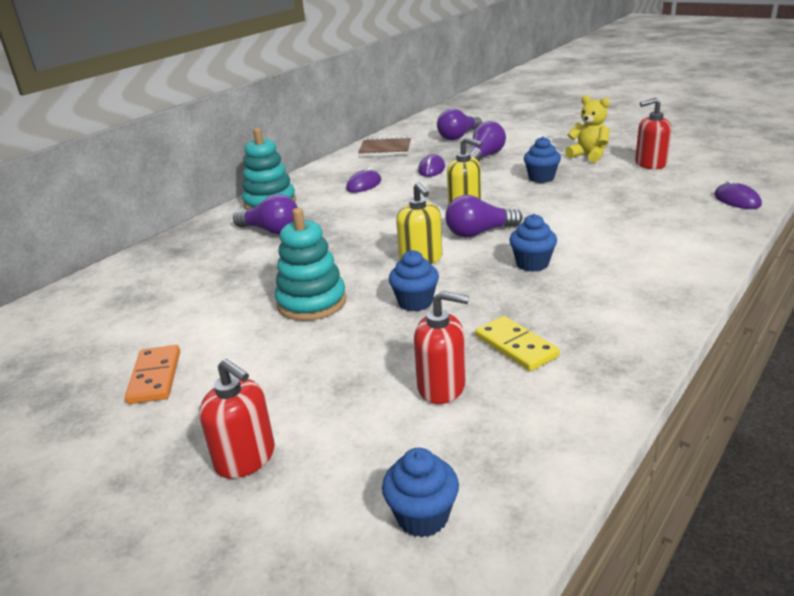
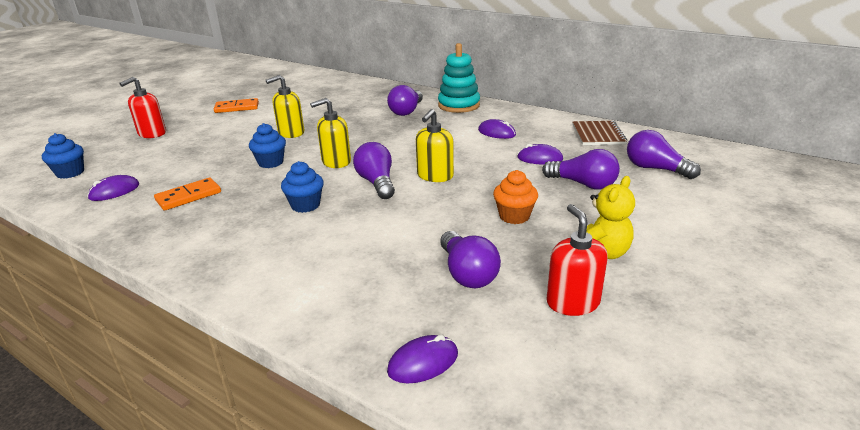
camera: 85 degrees right, 0 degrees up
turquoise stacking toy [275,208,346,321] -> yellow soap dispenser [266,75,304,138]
red soap dispenser [414,291,469,404] -> none
yellow domino [475,316,560,371] -> orange domino [154,178,221,211]
blue cupcake [524,137,561,183] -> orange cupcake [493,170,538,224]
none -> purple mouse [87,175,139,201]
none -> purple light bulb [440,231,501,288]

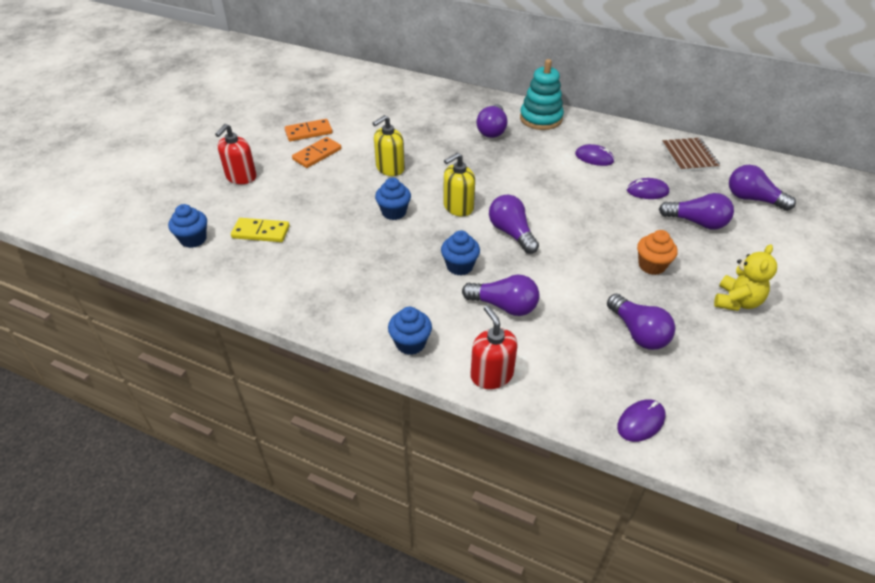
camera: 10 degrees left, 15 degrees up
purple mouse [87,175,139,201] -> none
orange domino [154,178,221,211] -> orange domino moved to [292,137,341,168]
yellow soap dispenser [416,109,454,182] -> none
red soap dispenser [547,204,608,316] -> red soap dispenser moved to [471,305,518,389]
none -> yellow domino [231,218,290,242]
none -> blue cupcake [388,307,432,355]
none -> purple light bulb [462,275,539,316]

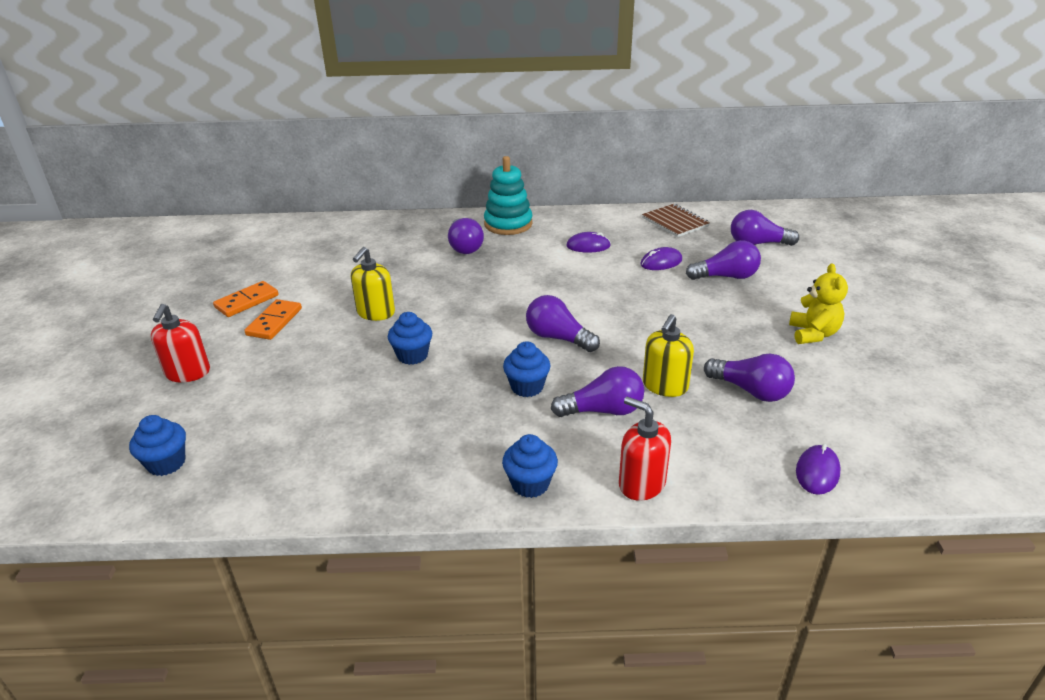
camera: 25 degrees left, 10 degrees down
yellow domino [231,218,290,242] -> none
yellow soap dispenser [443,152,475,216] -> yellow soap dispenser moved to [643,314,694,397]
orange cupcake [637,230,677,275] -> none

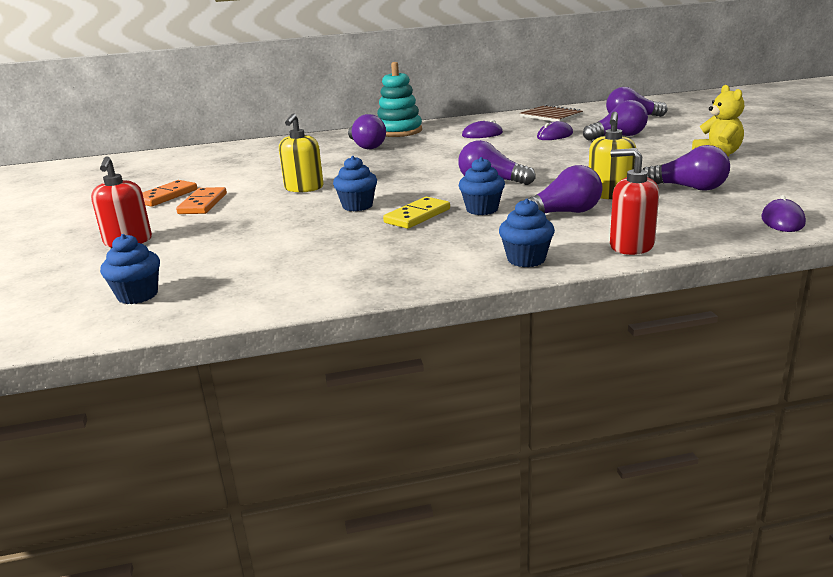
camera: 10 degrees left, 10 degrees down
none -> yellow domino [383,197,450,229]

